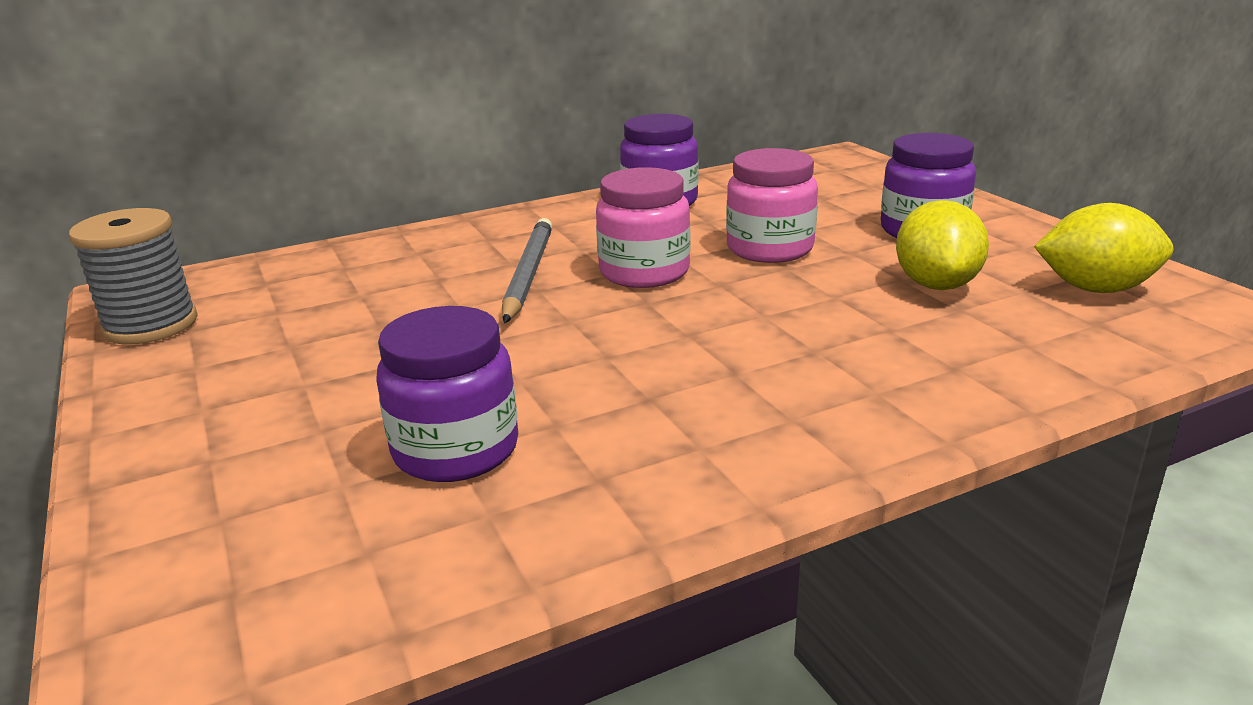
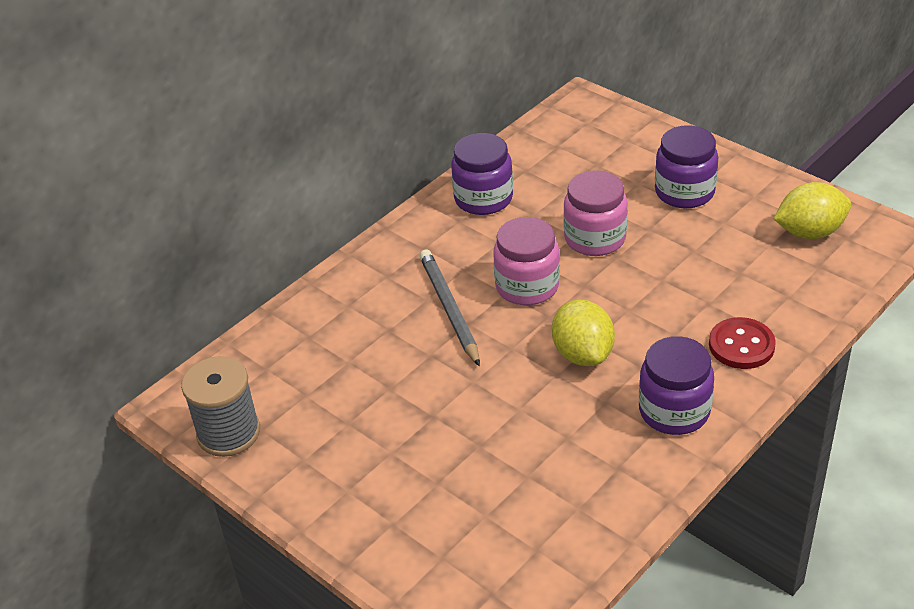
camera: 20 degrees left, 15 degrees up
purple jar [376,306,518,482] -> purple jar moved to [639,336,714,435]
yellow lemon [896,200,989,290] -> yellow lemon moved to [552,300,615,366]
none -> red button [709,317,776,369]

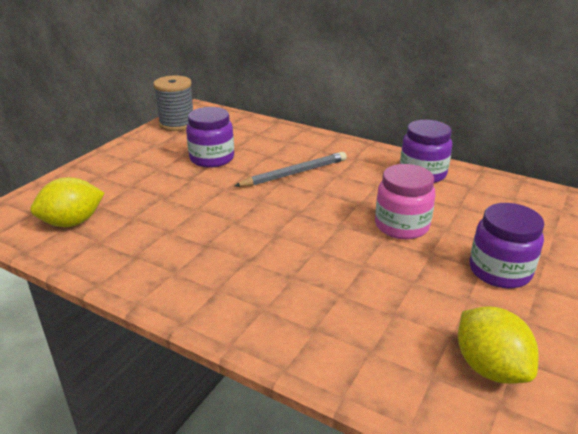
camera: 75 degrees right, 10 degrees down
pink jar [493,217,560,305] -> none
yellow lemon [552,300,615,366] -> yellow lemon moved to [30,177,104,227]
purple jar [639,336,714,435] -> purple jar moved to [186,107,234,168]
red button [709,317,776,369] -> none

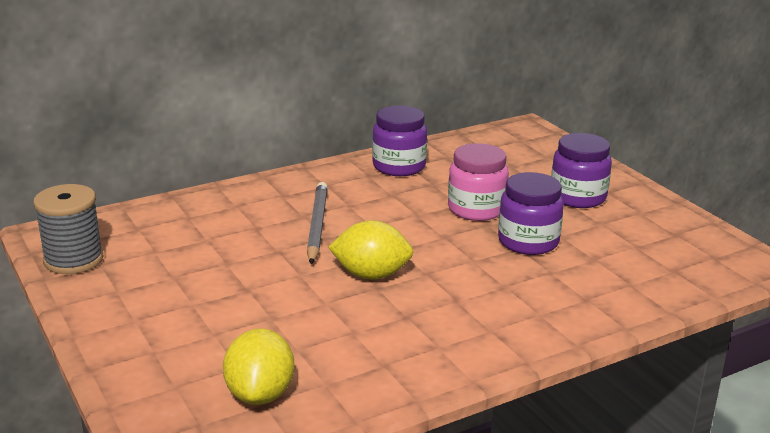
camera: 60 degrees left, 5 degrees down
purple jar [186,107,234,168] -> purple jar moved to [498,172,564,255]
yellow lemon [458,306,539,384] -> yellow lemon moved to [328,220,413,279]

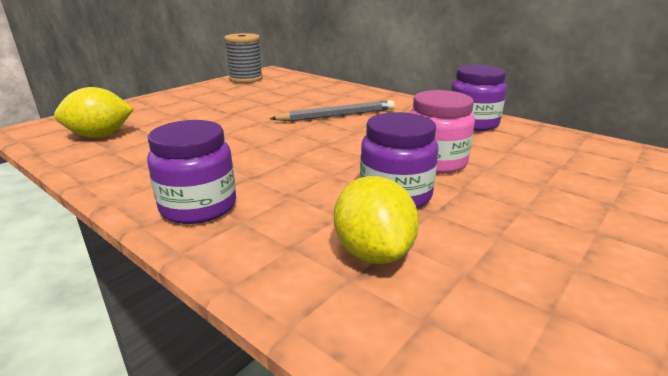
camera: 70 degrees right, 0 degrees up
yellow lemon [328,220,413,279] -> yellow lemon moved to [334,176,419,264]
purple jar [551,133,612,208] -> purple jar moved to [147,120,236,224]

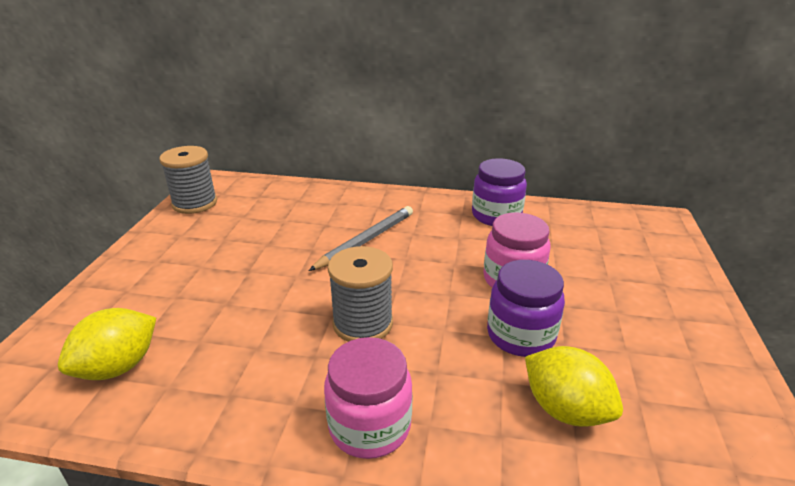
camera: 30 degrees left, 5 degrees up
purple jar [147,120,236,224] -> pink jar [324,337,413,459]
none -> grey spool [328,246,393,342]

